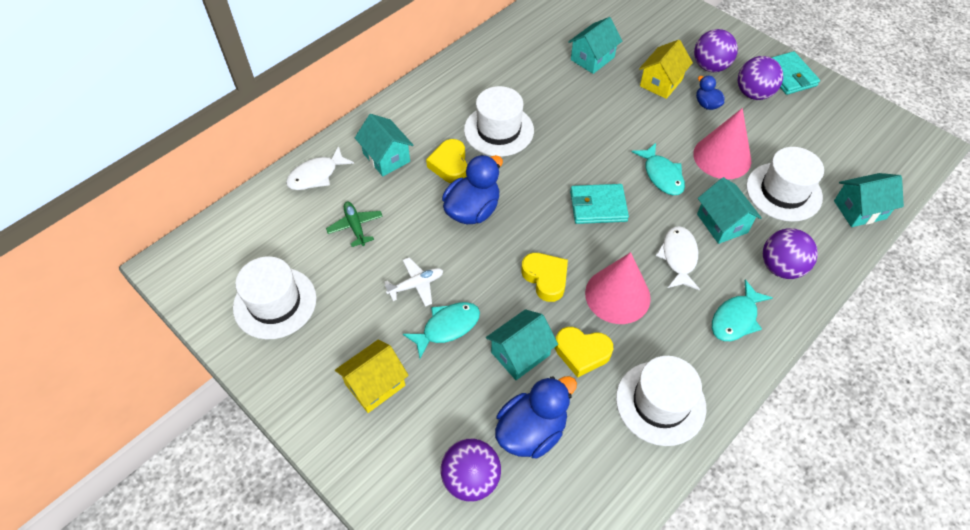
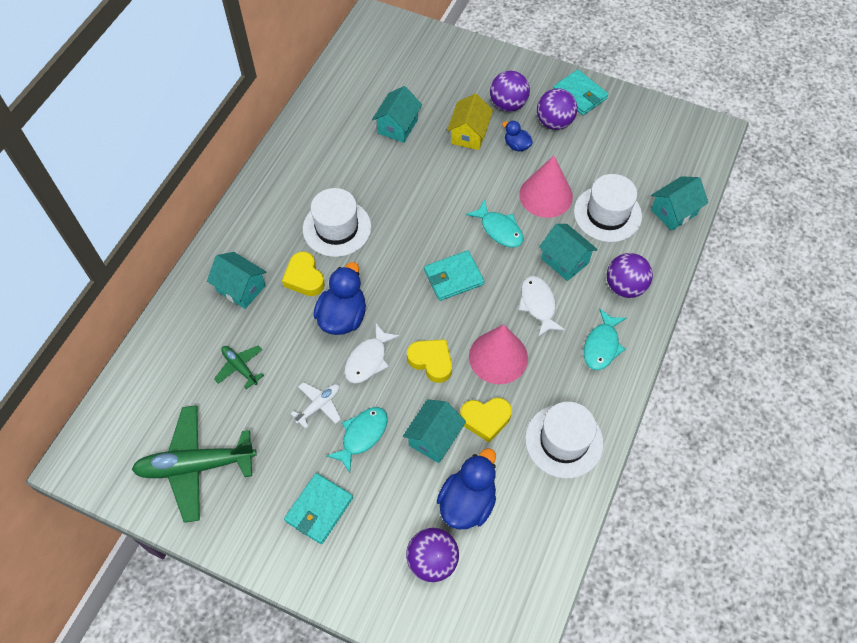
camera: 20 degrees left, 5 degrees up
white hat [233,256,317,339] -> green plane [132,405,257,523]
white fish [286,146,354,190] -> white fish moved to [345,323,400,383]
yellow house [335,340,409,413] -> turquoise wallet [284,473,353,544]

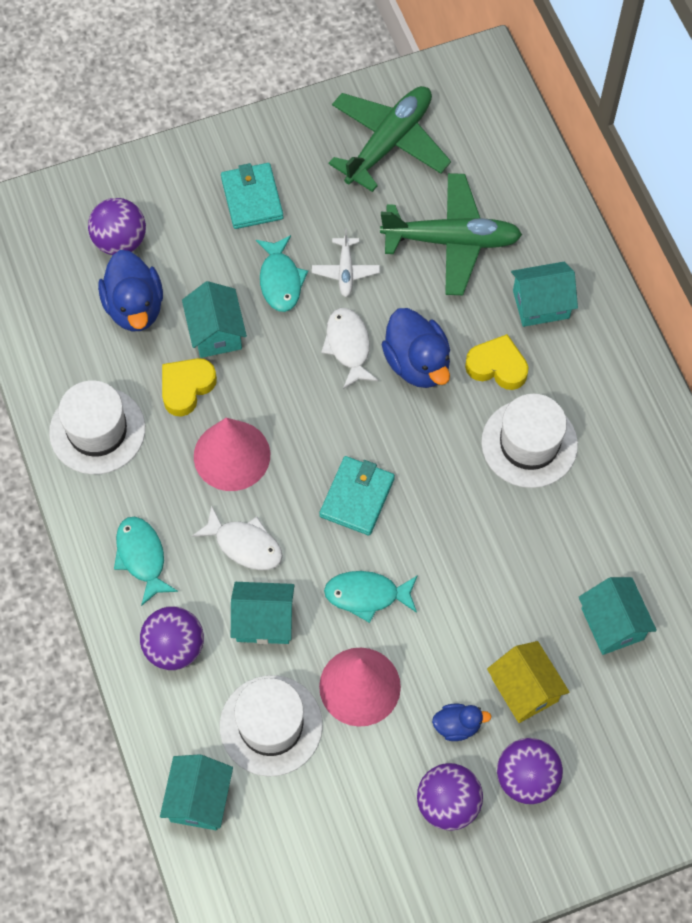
camera: 135 degrees right, 5 degrees up
green plane [214,345,264,389] -> green plane [380,173,522,295], size x2.05
yellow heart [407,339,452,383] -> none
turquoise wallet [553,69,608,115] -> none

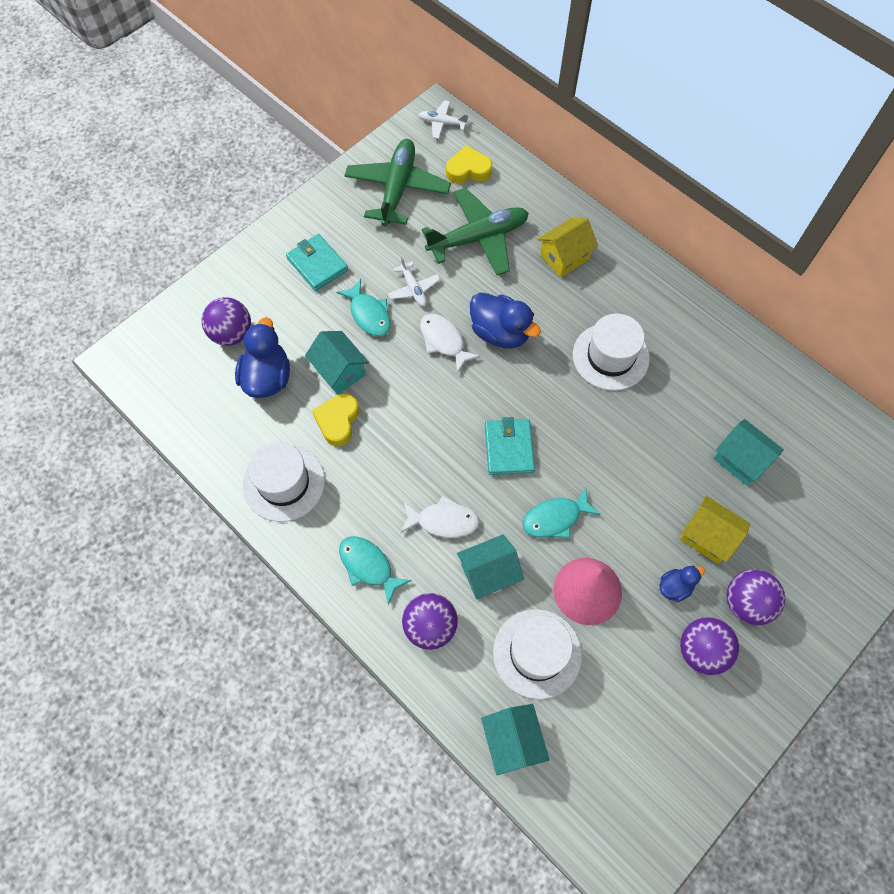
camera: 25 degrees left, 0 degrees up
blue duck [98,250,163,332] -> blue duck turned 135 degrees counterclockwise [235,317,290,398]
pink cone [194,418,270,491] -> none
yellow heart [465,334,528,390] -> yellow heart moved to [446,145,492,184]
turquoise house [511,262,578,327] -> yellow house [538,218,598,277]
none -> white plane [419,100,468,139]

